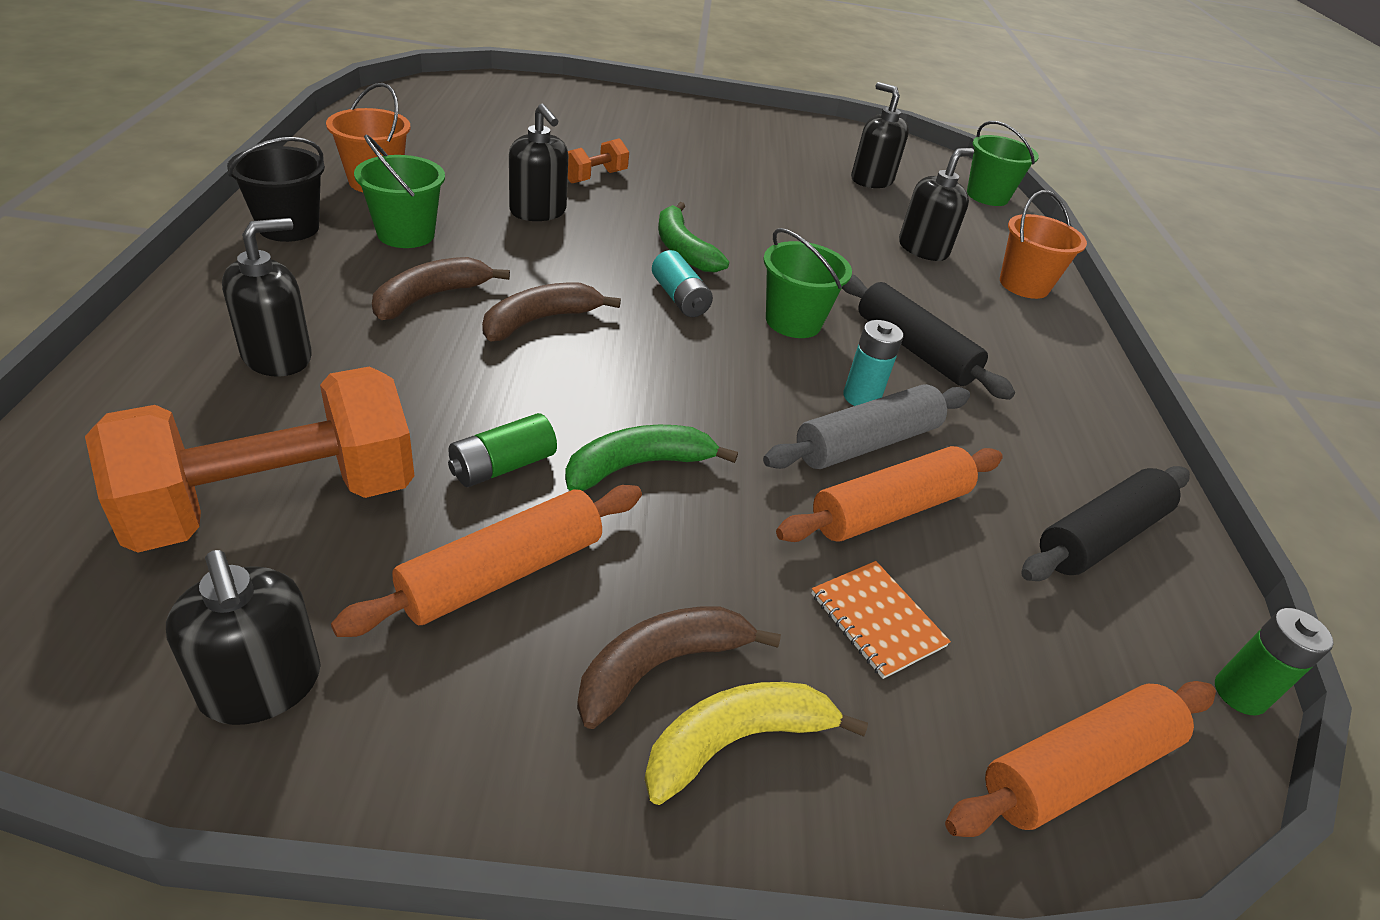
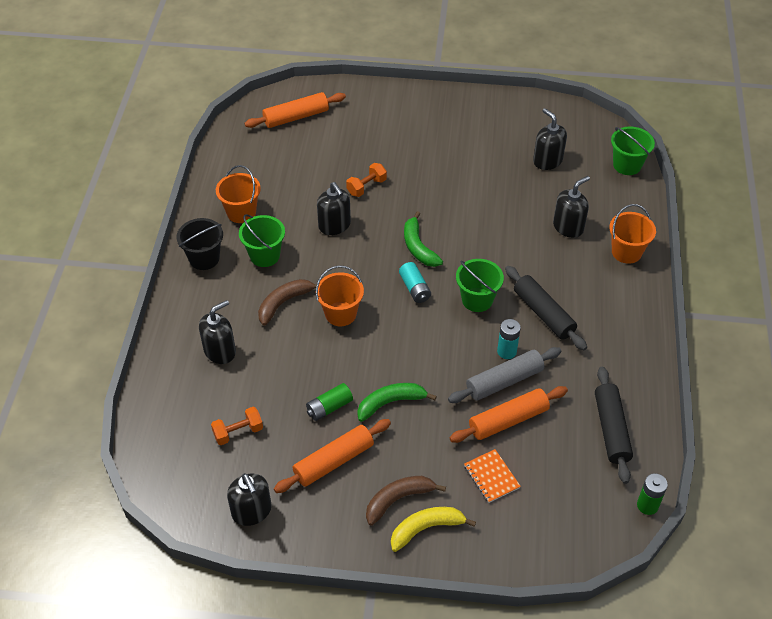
camera: 10 degrees right, 10 degrees up
orange dumbbell [85,366,414,553] -> orange dumbbell [211,407,263,445], size x0.44
brown banana [482,283,621,341] -> orange bucket [316,265,364,326]
orange rolling pin [945,681,1216,837] -> orange rolling pin moved to [244,92,346,128]
black rolling pin [1021,466,1190,581] -> black rolling pin turned 60 degrees counterclockwise [595,367,633,484]

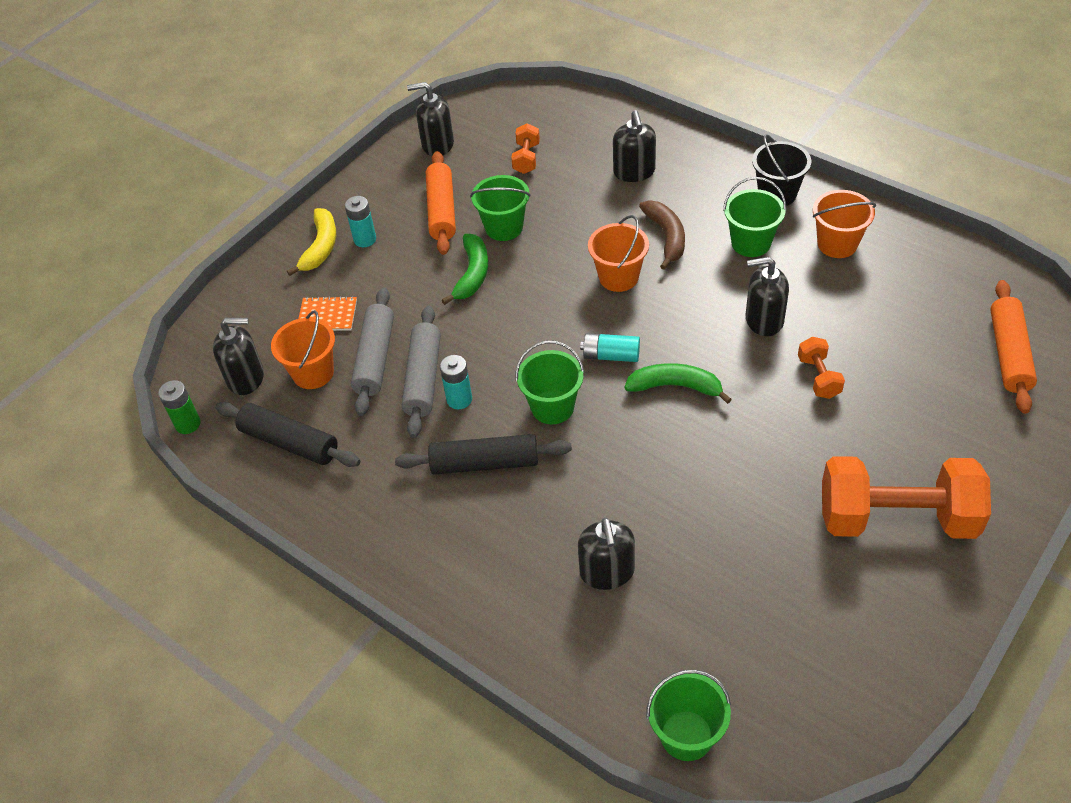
camera: 125 degrees right, 0 degrees up
green battery [306,383,353,421] -> green bucket [470,175,531,241]
brown banana [366,476,446,526] -> turquoise battery [345,196,376,247]
orange rolling pin [450,386,568,443] -> grey rolling pin [351,287,394,416]
black soap dispenser [533,108,567,170] -> black soap dispenser moved to [213,318,264,395]
orange bucket [609,204,656,264] -> orange bucket moved to [271,310,335,389]
none -> orange dumbbell [822,456,991,539]

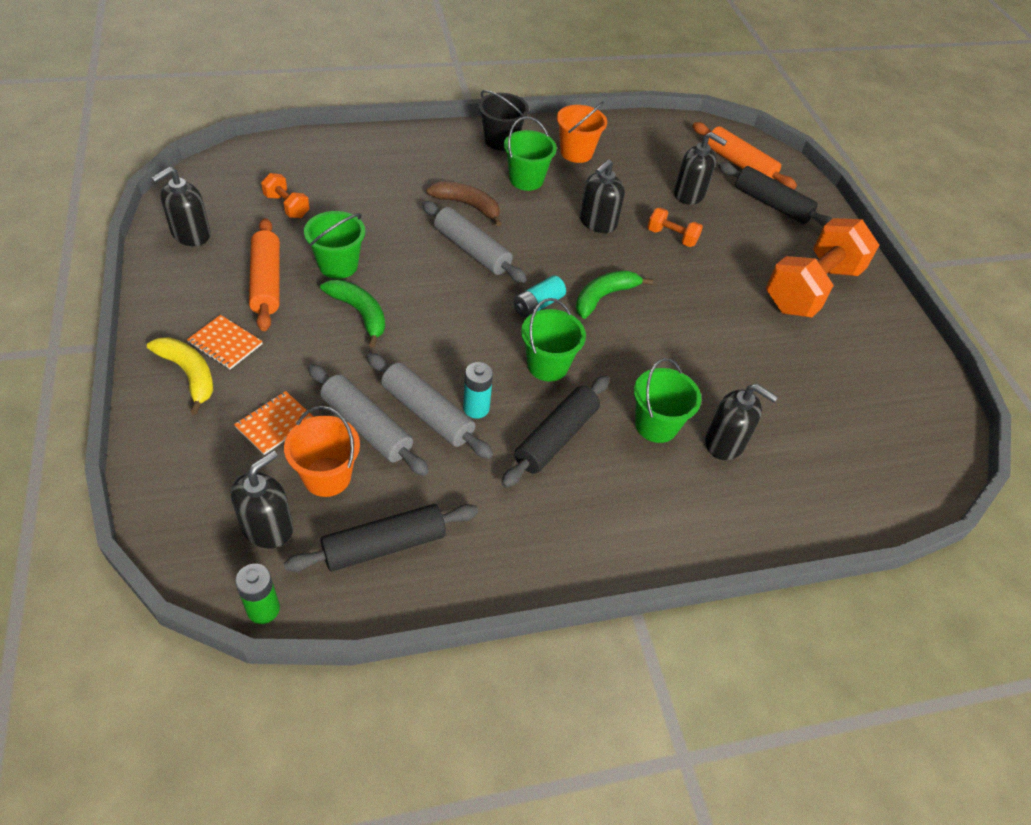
camera: 60 degrees left, 0 degrees up
turquoise battery [345,196,376,247] -> orange notebook [187,315,263,369]
orange rolling pin [426,151,456,255] -> orange rolling pin turned 45 degrees clockwise [249,218,280,331]
orange bucket [588,215,649,292] -> grey rolling pin [422,201,527,283]
black soap dispenser [613,110,656,182] -> black soap dispenser moved to [674,132,727,205]
green bucket [646,670,731,761] -> green bucket moved to [634,358,701,443]
none -> black rolling pin [718,162,833,227]

